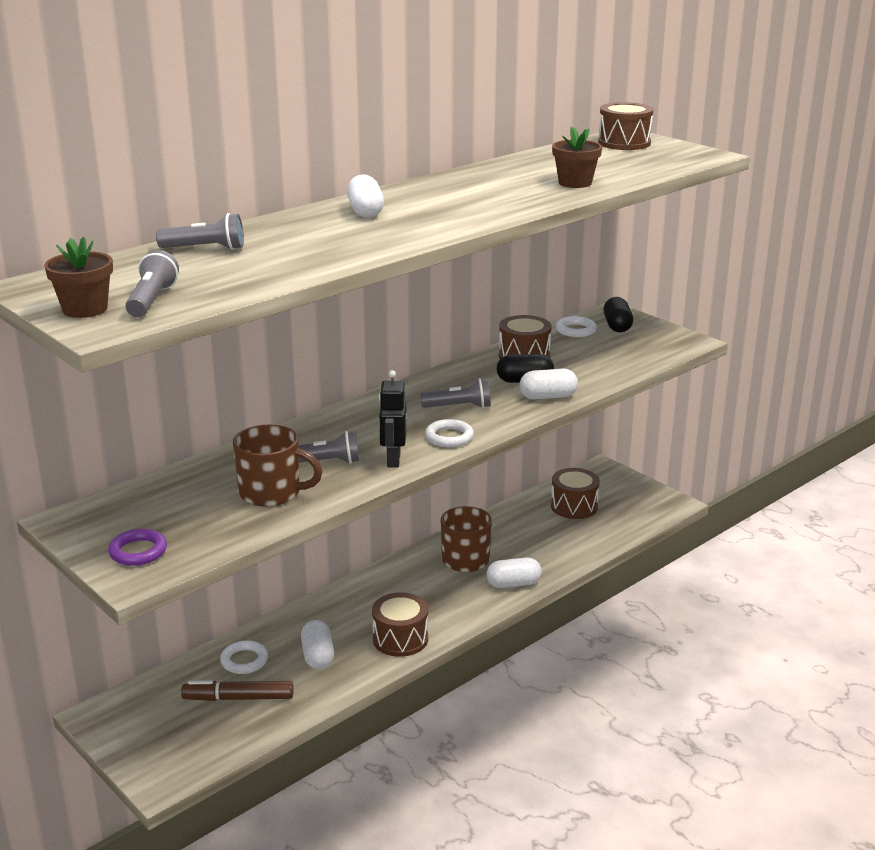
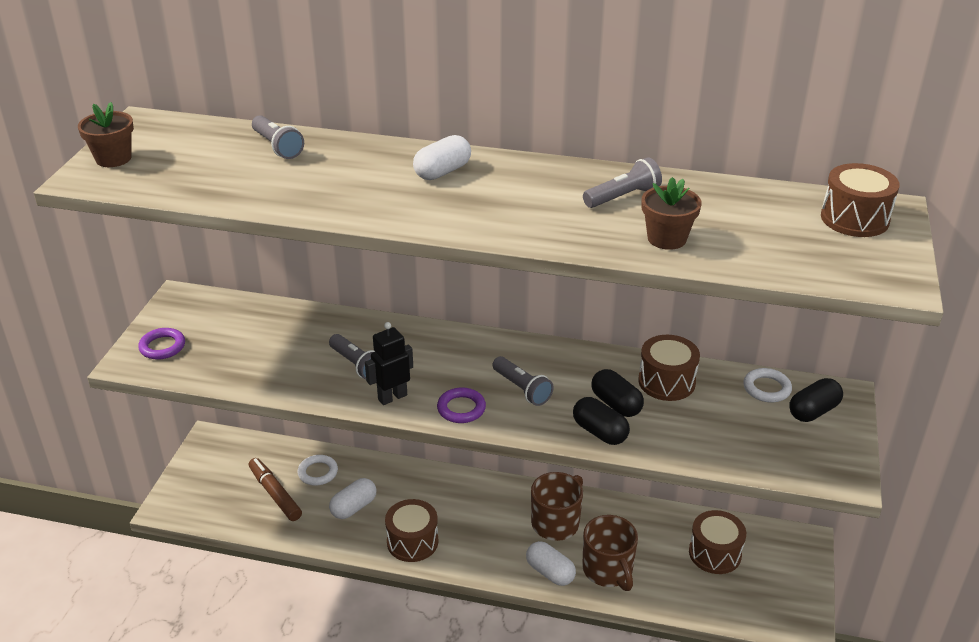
camera: 55 degrees right, 10 degrees up
grey flashlight [125,250,179,317] -> grey flashlight moved to [583,157,662,208]
brown mug [233,425,323,507] -> brown mug moved to [582,515,638,591]
white ring [425,419,474,447] -> purple ring [437,387,486,423]
white capsule [520,369,578,400] -> black capsule [573,397,630,445]

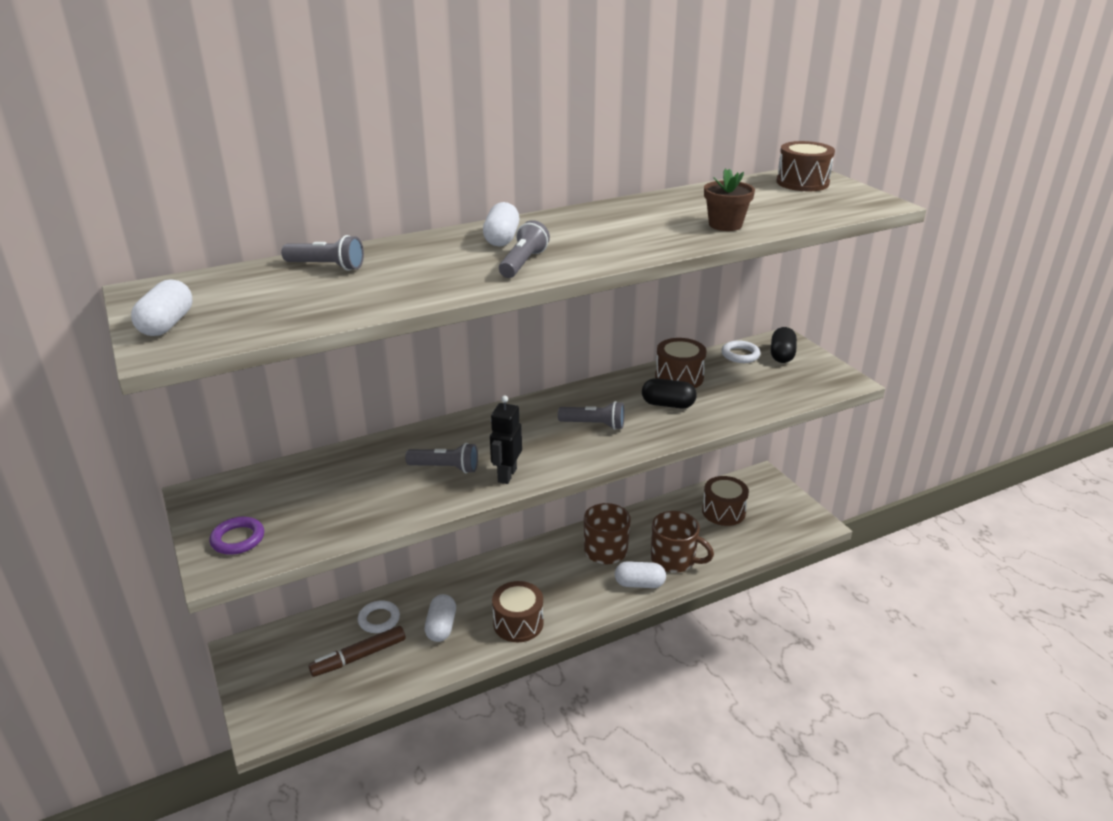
camera: 40 degrees left, 5 degrees down
brown flower pot [78,102,134,167] -> white capsule [131,279,192,336]
brown marker [249,458,302,521] -> brown marker turned 45 degrees counterclockwise [309,626,405,677]
purple ring [437,387,486,423] -> none
black capsule [573,397,630,445] -> none
grey flashlight [583,157,662,208] -> grey flashlight moved to [499,220,550,278]

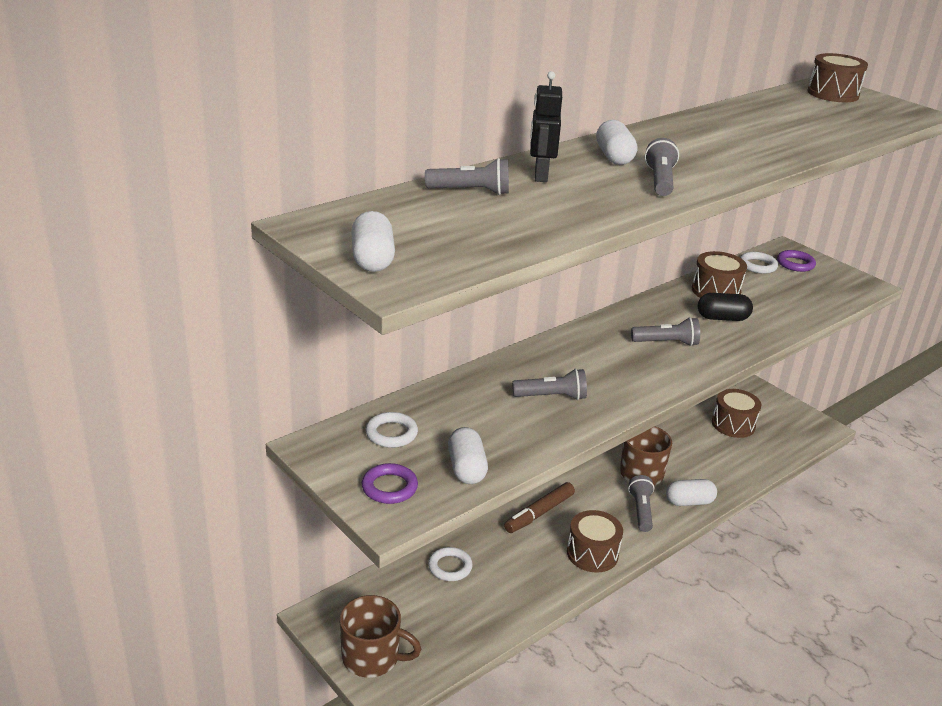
camera: 15 degrees left, 0 degrees up
brown marker [309,626,405,677] -> brown marker moved to [504,482,575,533]
white capsule [425,594,456,642] -> white capsule moved to [448,427,488,484]
black robot [490,396,522,484] -> black robot moved to [530,71,562,182]
brown mug [651,511,714,573] -> brown mug moved to [340,595,421,678]
brown flower pot [704,168,755,231] -> none
black capsule [771,327,797,363] -> purple ring [777,250,816,272]
none -> white ring [366,412,418,448]
none -> grey flashlight [628,475,654,532]

